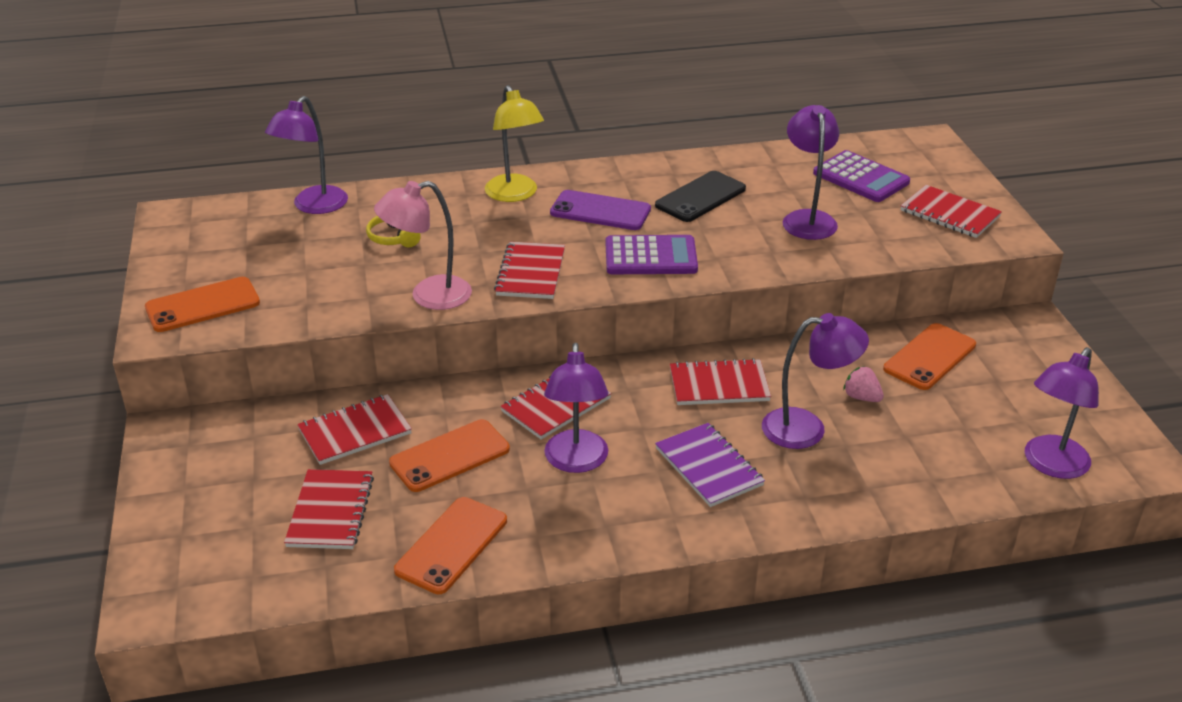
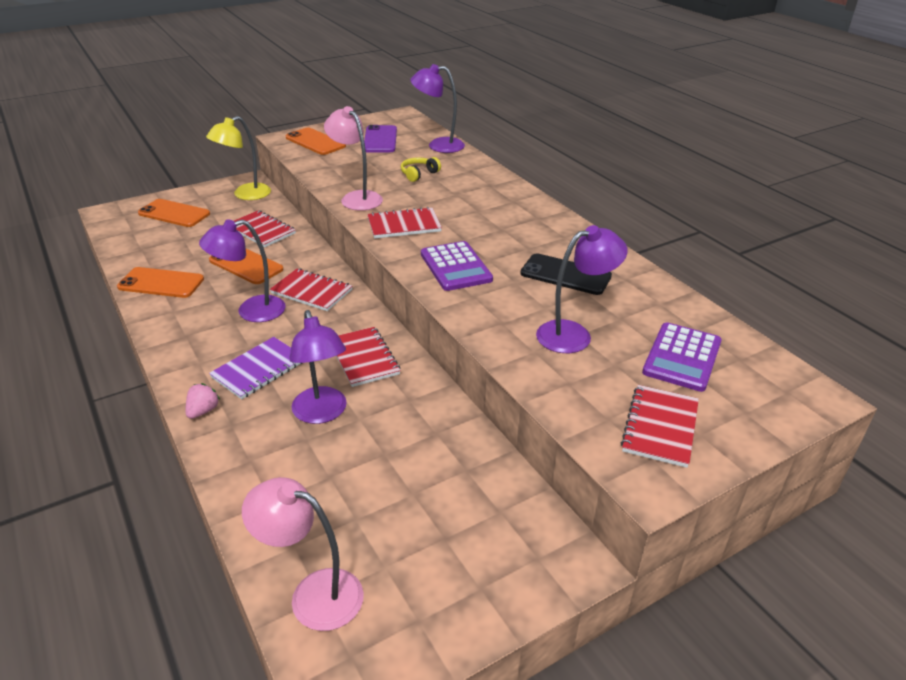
camera: 70 degrees right, 0 degrees up
red notebook [284,469,374,549] -> none
yellow lamp [485,85,544,202] -> yellow lamp moved to [206,116,271,200]
purple phone [550,190,651,230] -> purple phone moved to [364,125,397,152]
pink strawberry [843,366,884,402] -> pink strawberry moved to [185,383,220,419]
orange phone [883,323,976,390] -> orange phone moved to [138,199,210,227]
purple lamp [1025,347,1099,479] -> pink lamp [242,477,364,631]

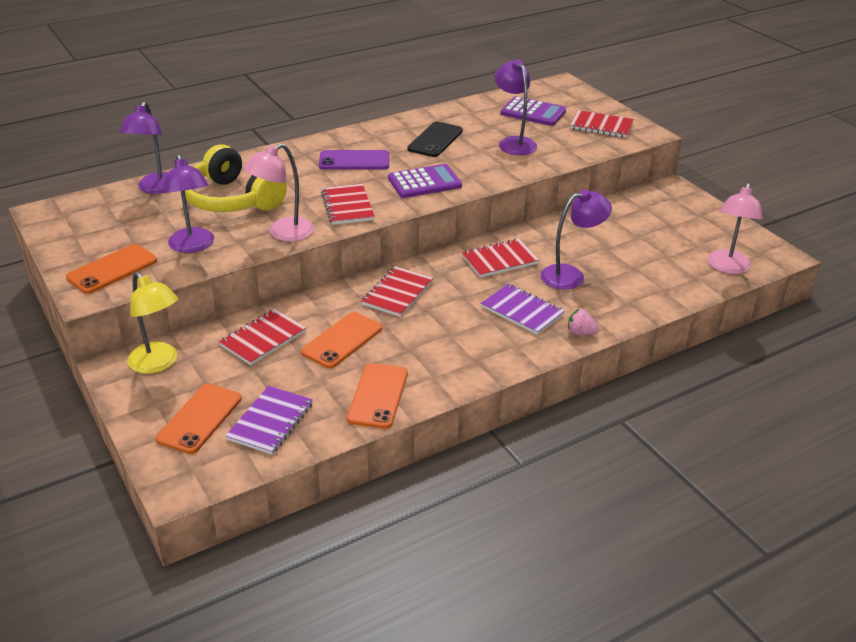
camera: 90 degrees left, 0 degrees up
purple lamp [199,220,286,322] -> purple lamp moved to [163,154,214,253]
purple phone [364,125,397,152] -> purple phone moved to [319,150,389,170]
yellow headphones [401,157,441,182] -> yellow headphones [185,144,287,212], size x2.33
none -> purple notebook [226,386,313,455]

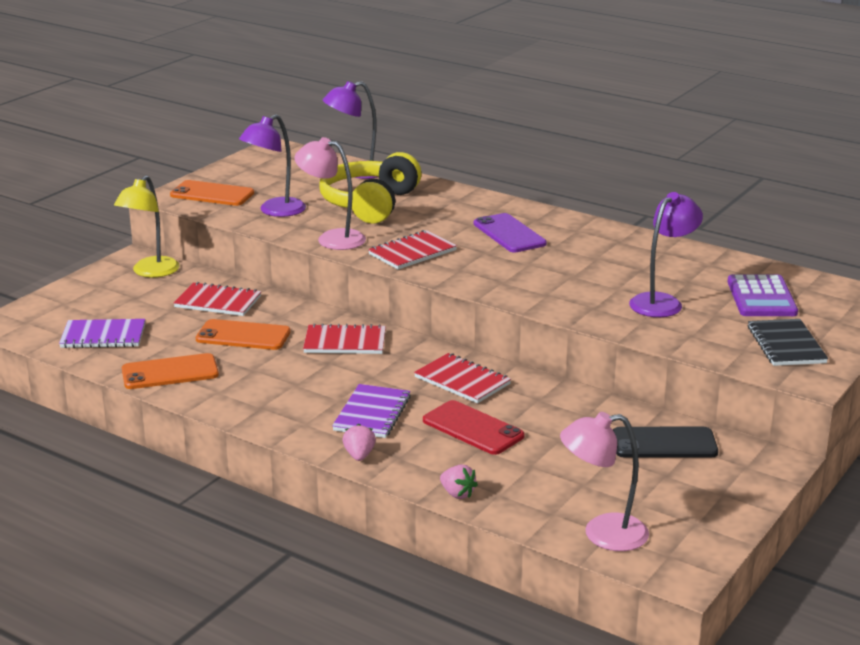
camera: 65 degrees right, 10 degrees down
orange phone [156,384,242,454] -> none
purple calculator [388,164,462,198] -> none
black phone [407,122,463,157] -> black phone moved to [613,427,718,458]
purple lamp [541,189,612,290] -> red phone [423,400,524,455]
red notebook [570,110,634,138] -> black notebook [748,319,828,366]
none -> pink strawberry [440,464,478,499]

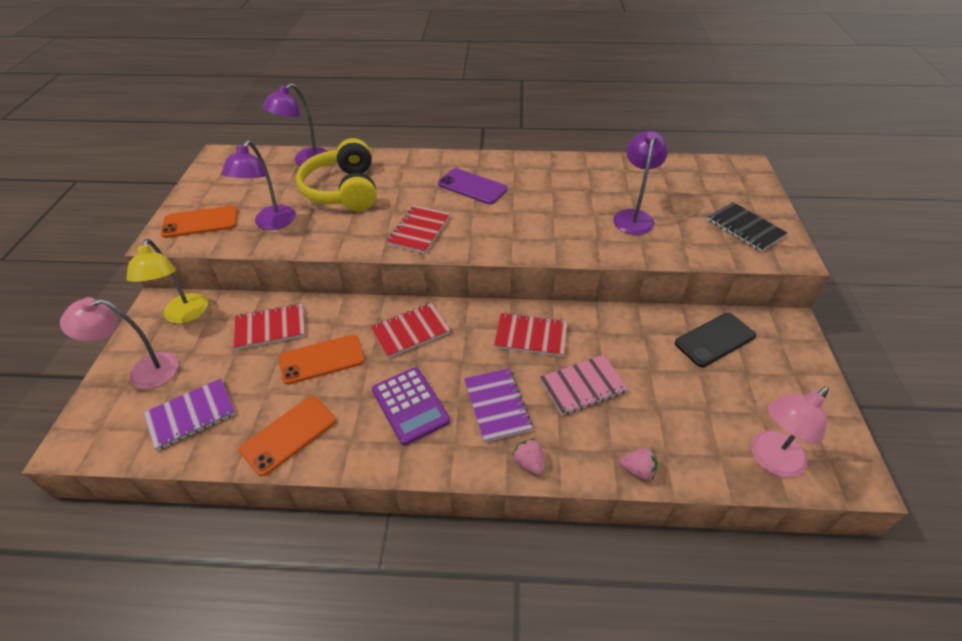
camera: 30 degrees left, 20 degrees up
pink lamp [294,137,366,250] -> pink lamp moved to [60,297,179,389]
red phone [423,400,524,455] -> pink notebook [540,355,628,416]
purple calculator [728,274,798,316] -> purple calculator moved to [372,367,450,446]

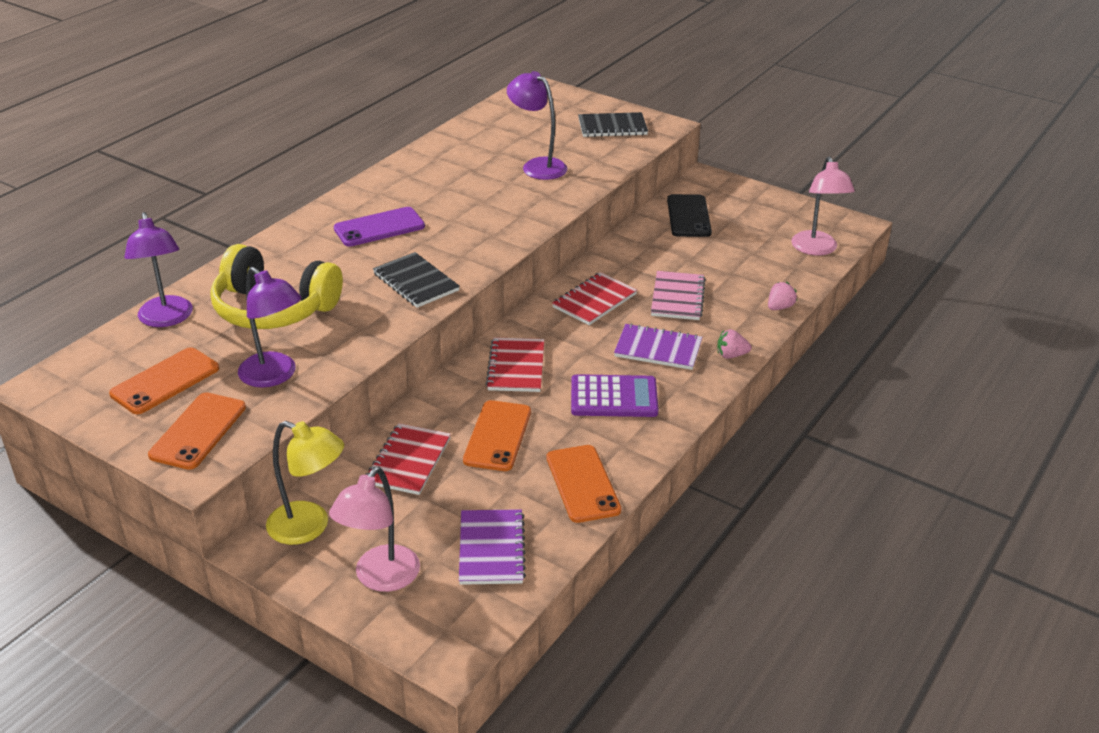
camera: 60 degrees left, 10 degrees down
red notebook [387,205,450,254] -> black notebook [373,252,460,308]
none -> orange phone [109,347,219,414]

